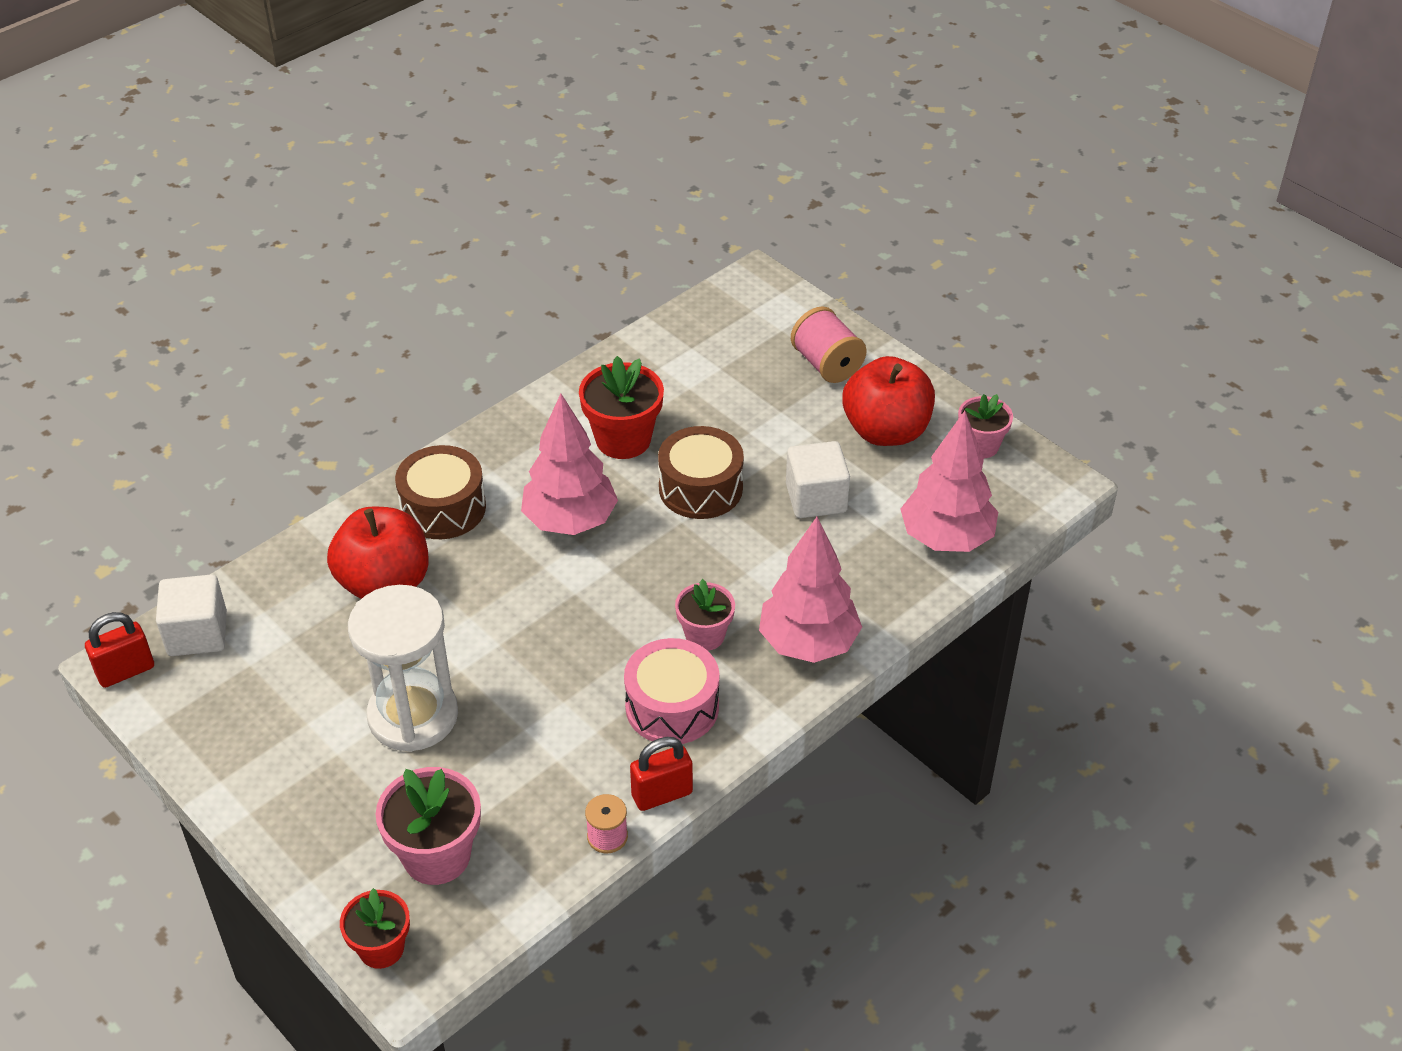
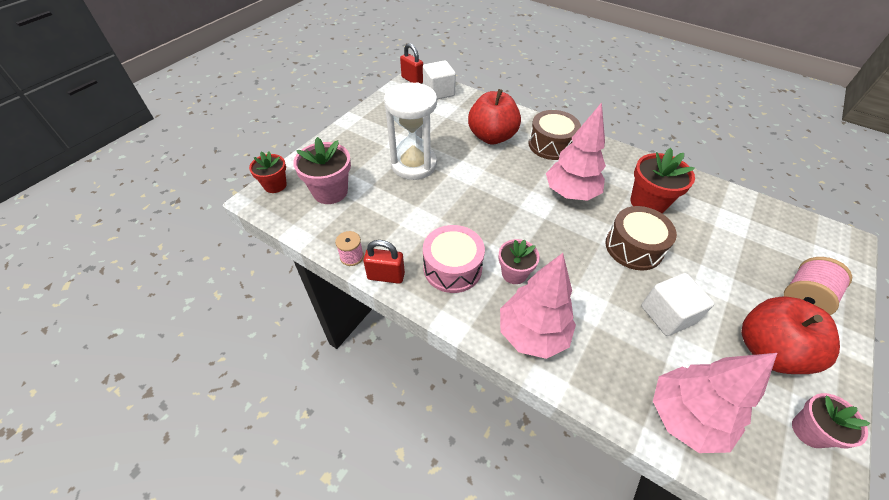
camera: 75 degrees right, 5 degrees up
red padlock [630,737,693,811] -> red padlock turned 45 degrees counterclockwise [363,240,405,284]

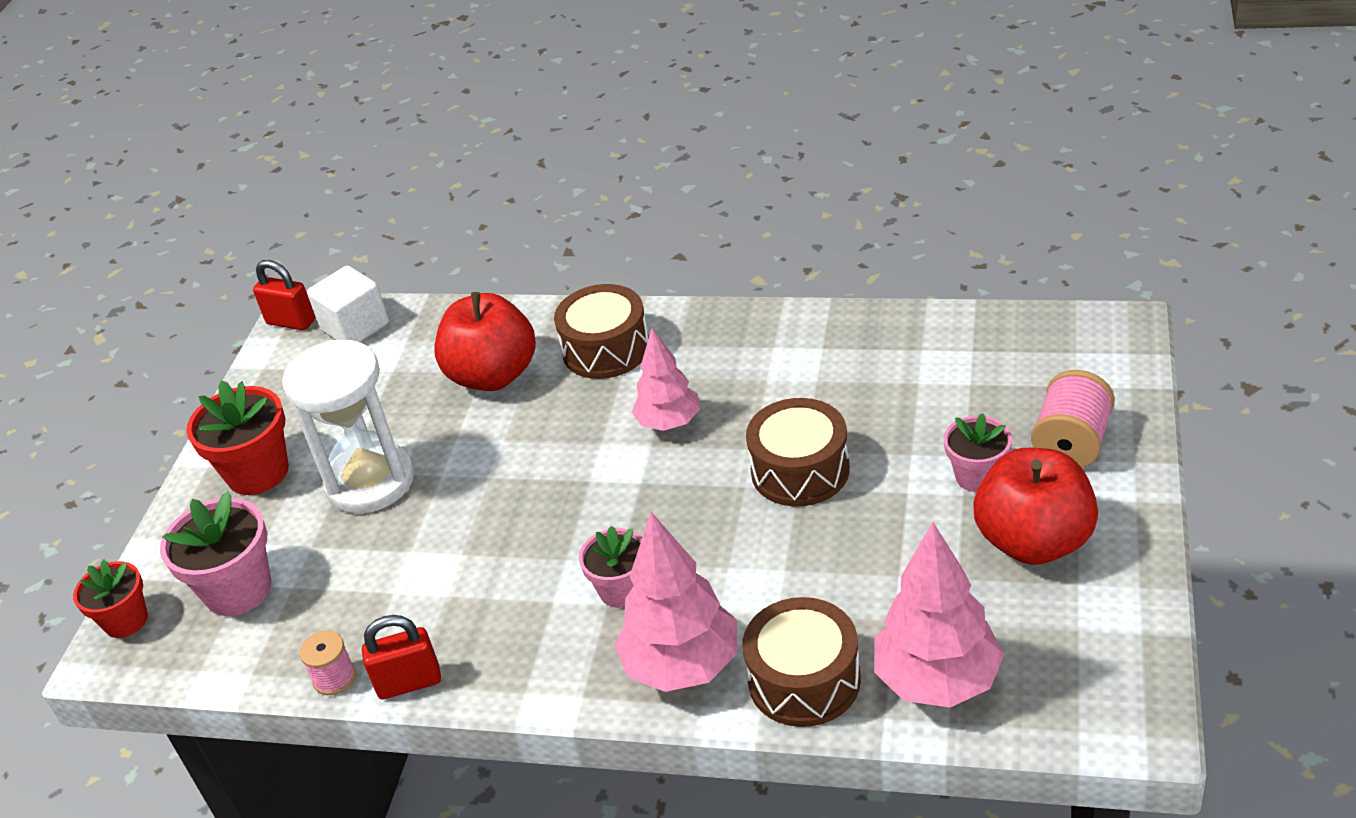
camera: 15 degrees left, 10 degrees down
pink drum [423,225,485,293] -> none
pink tree [546,102,606,201] -> pink tree [632,328,700,431], size x0.65
red flower pot [631,148,695,213] -> red flower pot moved to [186,380,289,495]
white cube [641,273,715,336] -> none
pink flower pot [792,393,870,448] -> pink flower pot moved to [944,413,1012,492]
none -> brown drum [742,597,861,727]

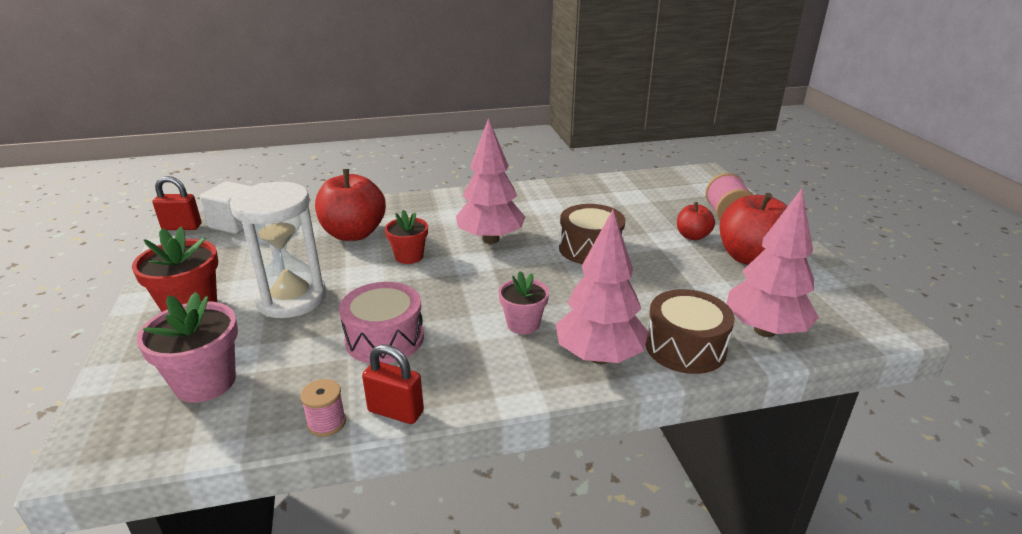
camera: 30 degrees left, 10 degrees down
red flower pot [73,560,148,638] -> red flower pot moved to [385,210,428,264]
red padlock [362,615,441,700] -> red padlock turned 60 degrees clockwise [362,344,424,424]
brown drum [554,284,649,379] -> none
pink tree [632,328,700,431] -> pink tree [456,118,525,244], size x1.53
pink flower pot [944,413,1012,492] -> red apple [677,202,715,240]
none -> pink drum [339,282,424,363]

